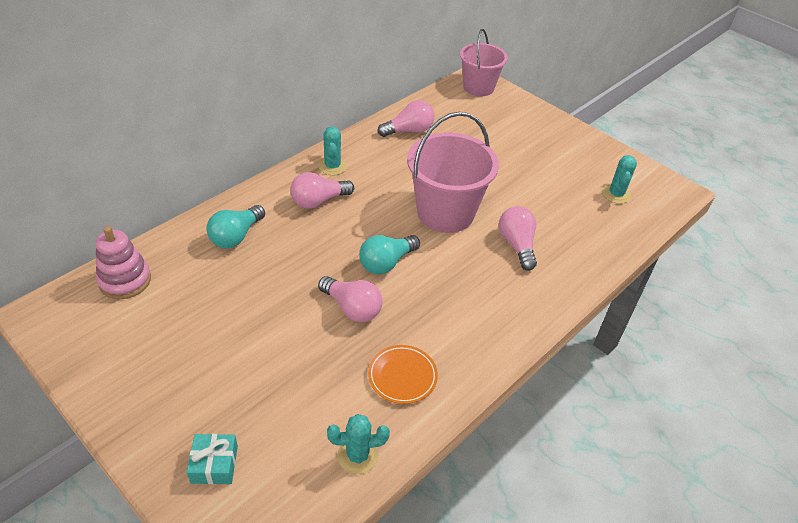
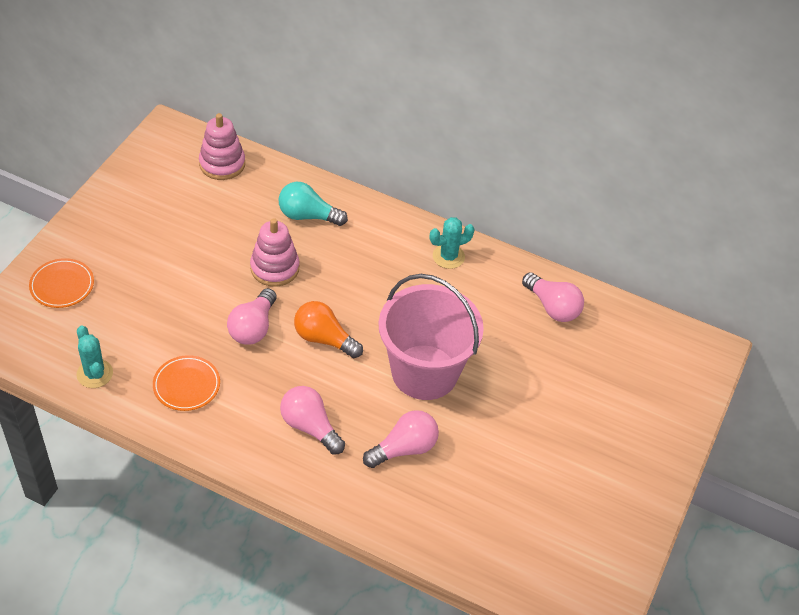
camera: 70 degrees right, 5 degrees up
turquoise gift [187,434,238,484] -> orange plate [29,258,94,308]
pink light bulb [290,172,354,209] -> pink light bulb moved to [280,386,345,455]
turquoise light bulb [359,235,420,274] -> orange light bulb [294,301,363,358]
pink bucket [460,29,508,96] -> none
turquoise cactus [602,155,637,204] -> none
none -> pink stacking toy [250,218,299,287]

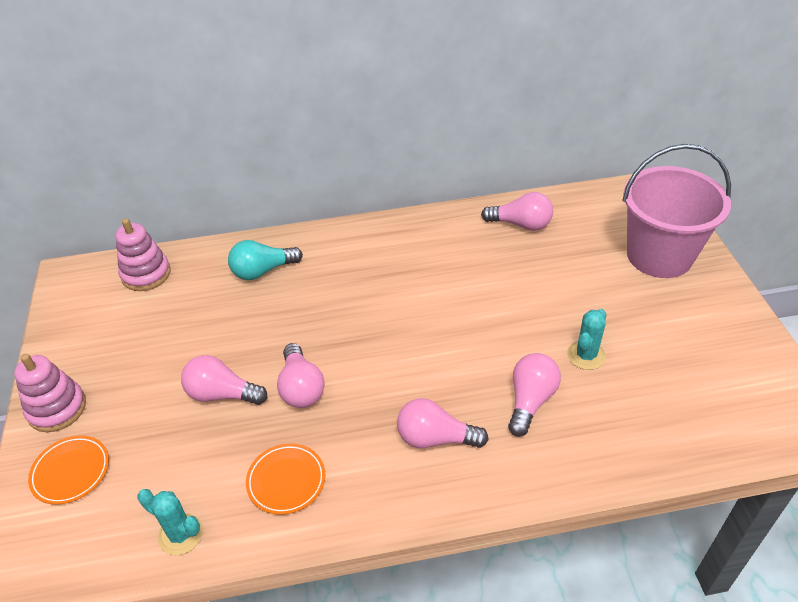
camera: 30 degrees left, 5 degrees down
pink stacking toy [250,218,299,287] -> pink stacking toy moved to [14,354,86,432]
orange light bulb [294,301,363,358] -> none
pink bucket [379,274,484,400] -> pink bucket moved to [622,144,731,278]
turquoise cactus [429,217,475,269] -> turquoise cactus moved to [567,309,606,370]
none -> pink light bulb [181,355,267,405]

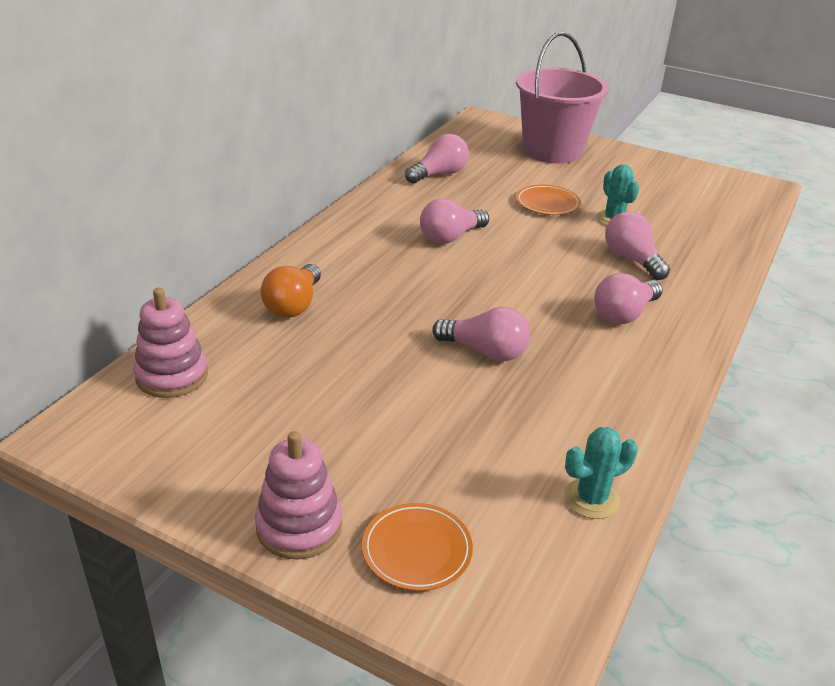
camera: 55 degrees left, 10 degrees down
pink light bulb [181,355,267,405] -> pink light bulb moved to [420,198,489,244]
turquoise light bulb [228,240,303,280] -> orange light bulb [261,264,321,318]
orange plate [246,443,325,515] -> orange plate moved to [516,184,581,215]

